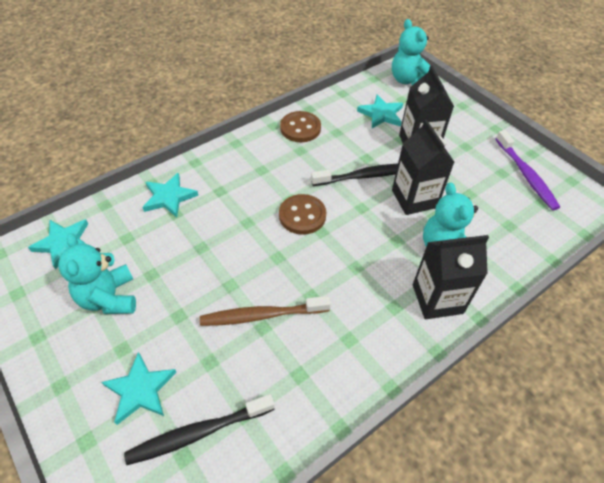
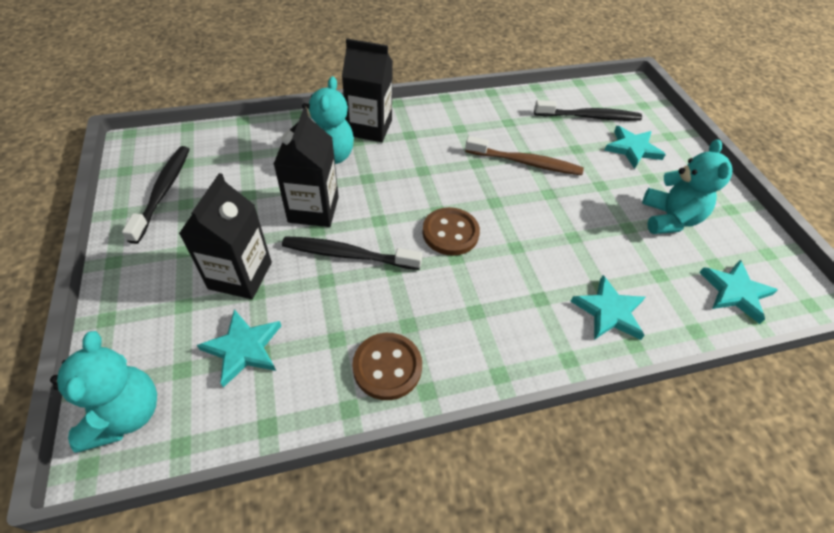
camera: 160 degrees left, 0 degrees up
purple toothbrush [496,130,560,210] -> black toothbrush [122,146,190,244]

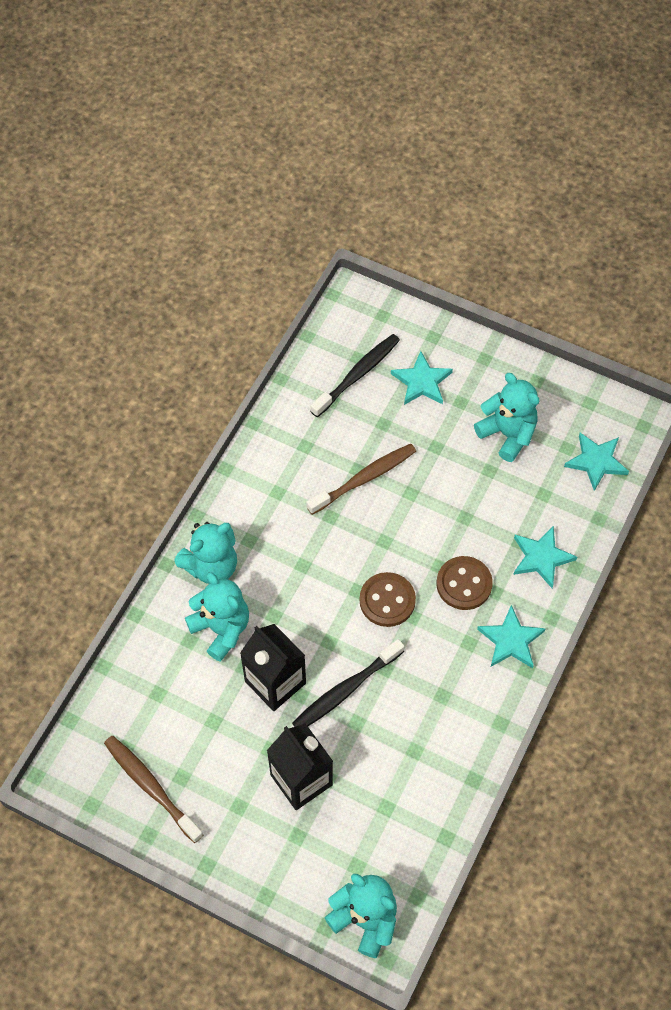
camera: 45 degrees left, 10 degrees up
black toothbrush [122,146,190,244] -> brown toothbrush [104,736,203,843]
turquoise star [197,309,281,387] -> turquoise star moved to [477,605,546,668]
black carton [342,39,393,142] -> turquoise teddy bear [174,522,237,584]
brown button [352,333,422,400] -> brown button moved to [436,556,493,610]

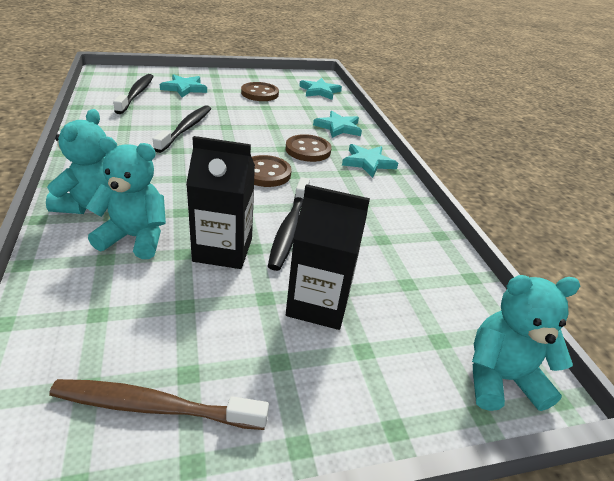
camera: 45 degrees left, 25 degrees down
brown toothbrush [306,444,416,515] -> black toothbrush [153,105,211,153]
turquoise teddy bear [474,373,539,462] -> brown button [241,82,279,101]

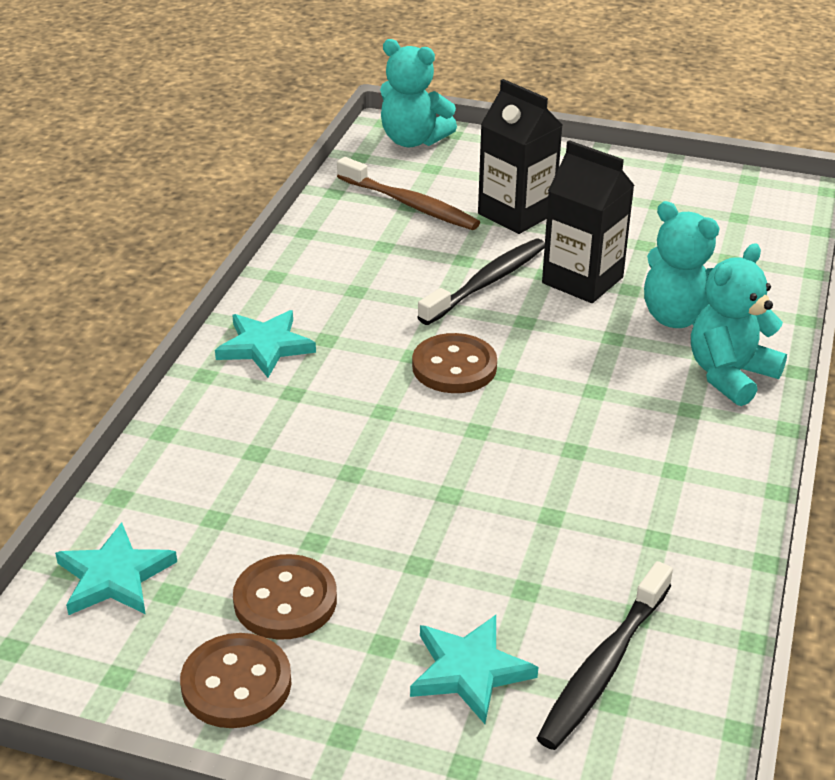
camera: 145 degrees left, 0 degrees up
brown toothbrush [49,379,269,430] -> brown toothbrush moved to [337,157,480,230]
black toothbrush [153,105,211,153] -> none
brown button [285,134,332,162] -> brown button moved to [180,633,291,728]
turquoise star [313,111,362,138] -> none

